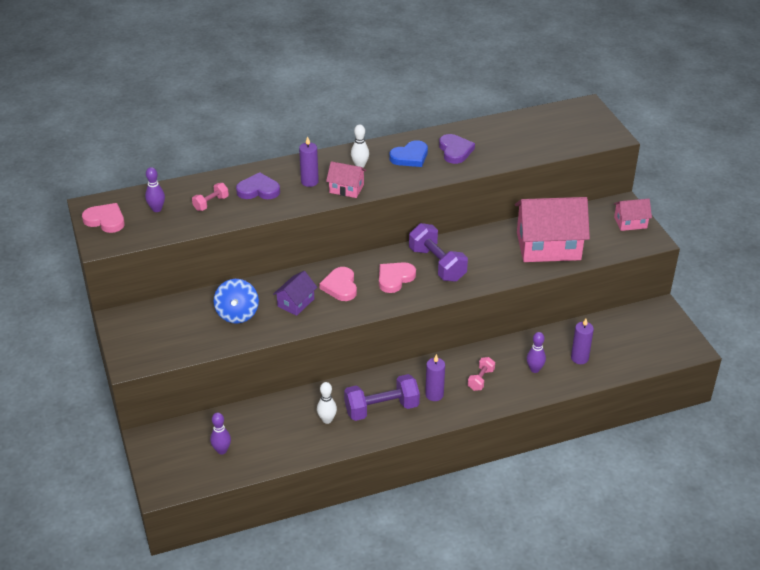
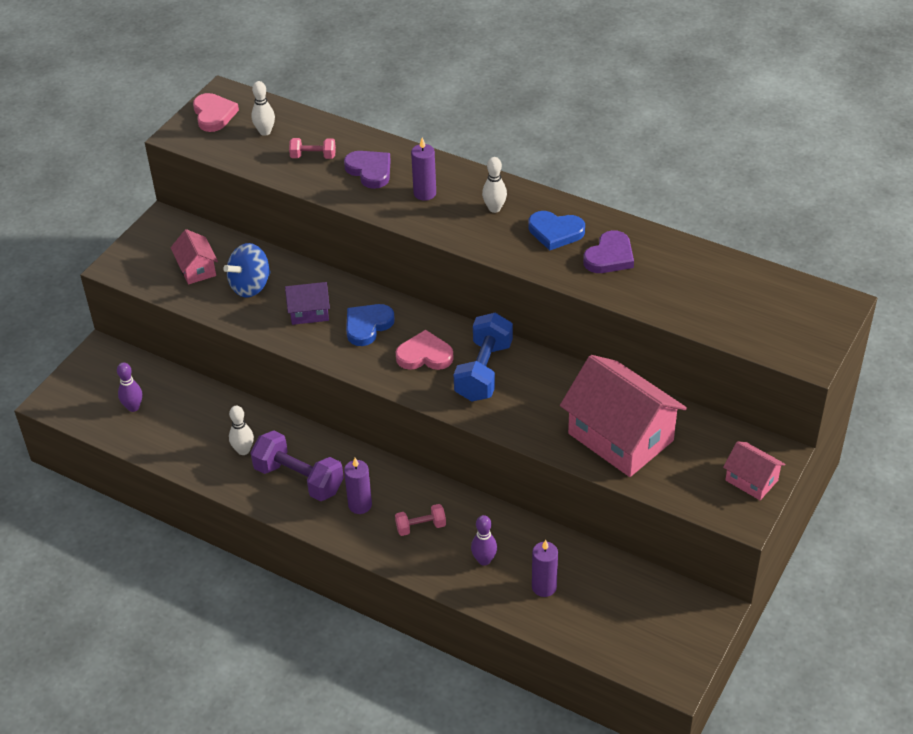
camera: 50 degrees right, 5 degrees up
purple bowling pin [145,167,165,212] -> white bowling pin [251,81,275,136]
pink heart [319,267,357,301] -> blue heart [346,304,395,346]
pink house [326,161,366,198] -> pink house moved to [171,229,218,284]
purple dumbbell [409,223,468,282] -> blue dumbbell [454,313,513,401]

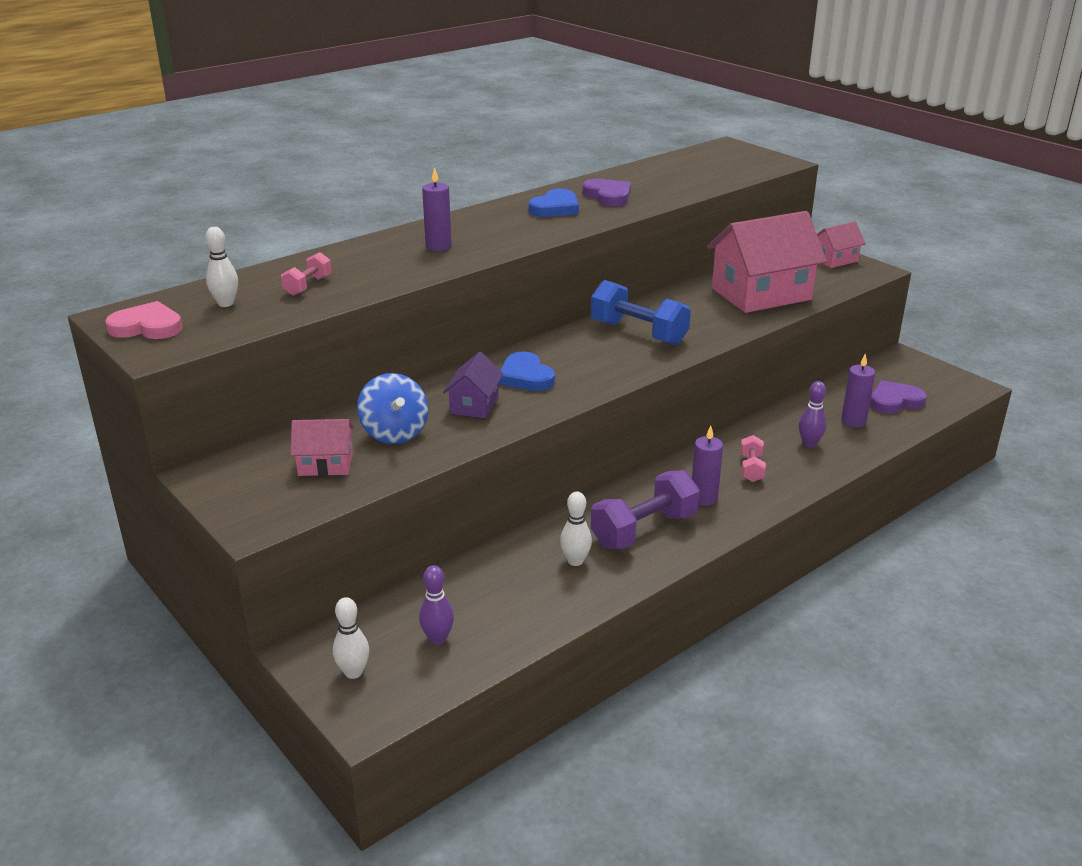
camera: 70 degrees left, 15 degrees down
purple heart [344,151,391,189] -> purple heart moved to [870,380,927,414]
pink heart [396,330,454,370] -> none
white bowling pin [482,157,507,213] -> white bowling pin moved to [333,597,369,679]

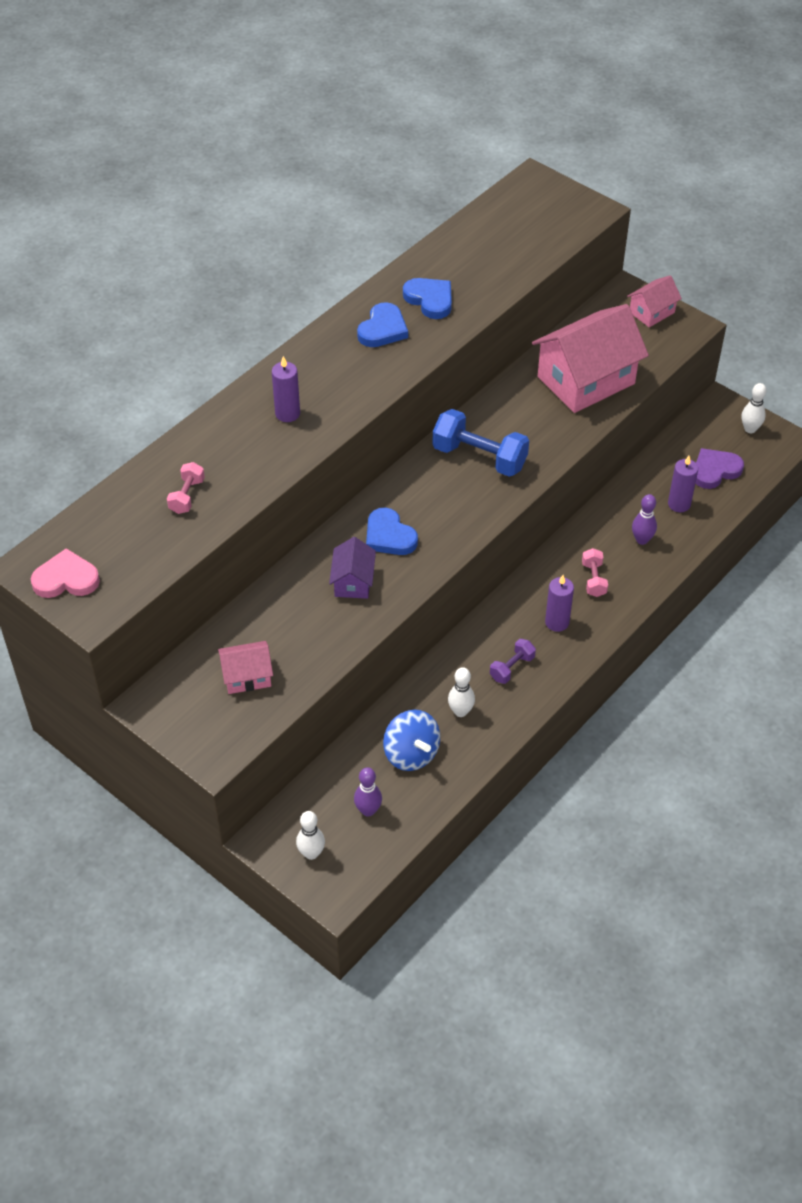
camera: 10 degrees left, 20 degrees up
white bowling pin [206,227,238,307] -> white bowling pin moved to [742,383,767,433]
blue spinning top [357,373,429,444] -> blue spinning top moved to [383,710,440,771]
purple heart [583,179,631,206] -> blue heart [403,278,452,319]
purple dumbbell [591,470,700,549] -> purple dumbbell [490,639,536,684], size x0.52

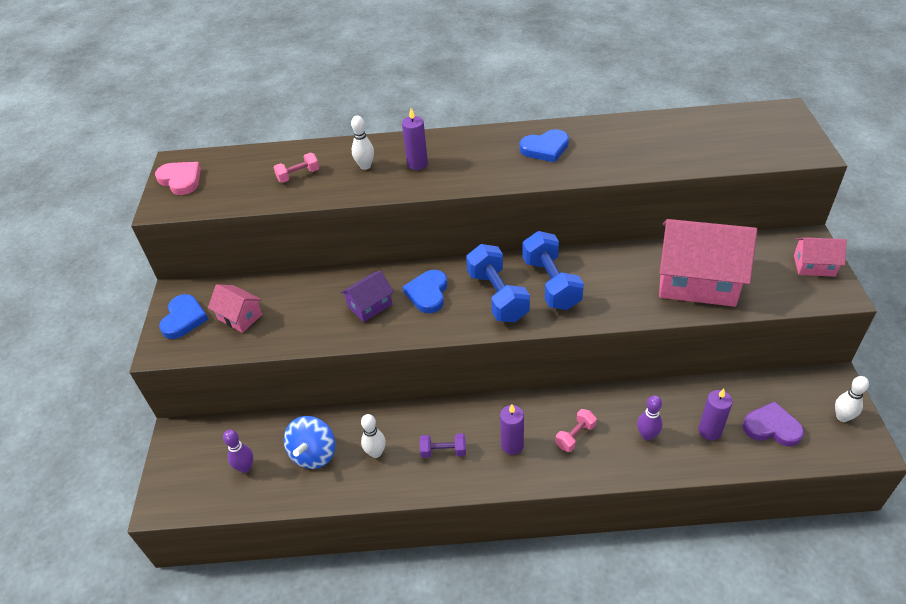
camera: 50 degrees right, 5 degrees down
white bowling pin [296,811,325,860] -> white bowling pin moved to [351,116,374,170]
blue heart [403,278,452,319] -> blue heart moved to [159,294,208,339]
none -> blue dumbbell [466,244,530,322]

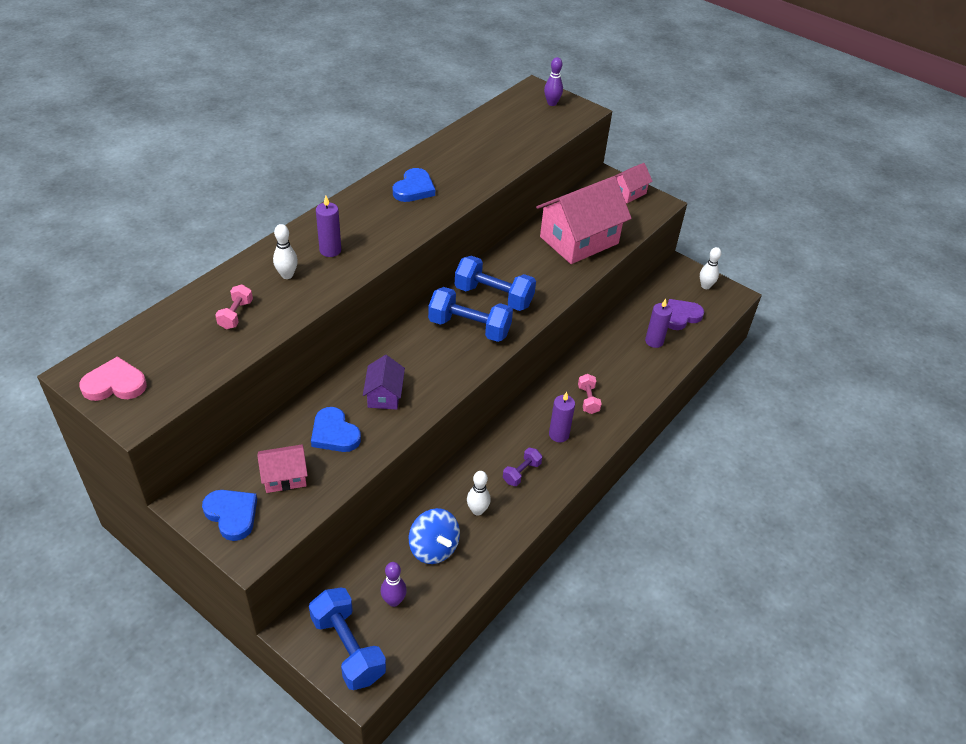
camera: 55 degrees left, 0 degrees up
blue heart [403,270,448,313] -> blue heart moved to [311,407,361,452]
purple bowling pin [637,395,663,441] -> purple bowling pin moved to [544,57,563,106]
none -> blue dumbbell [309,588,386,690]

